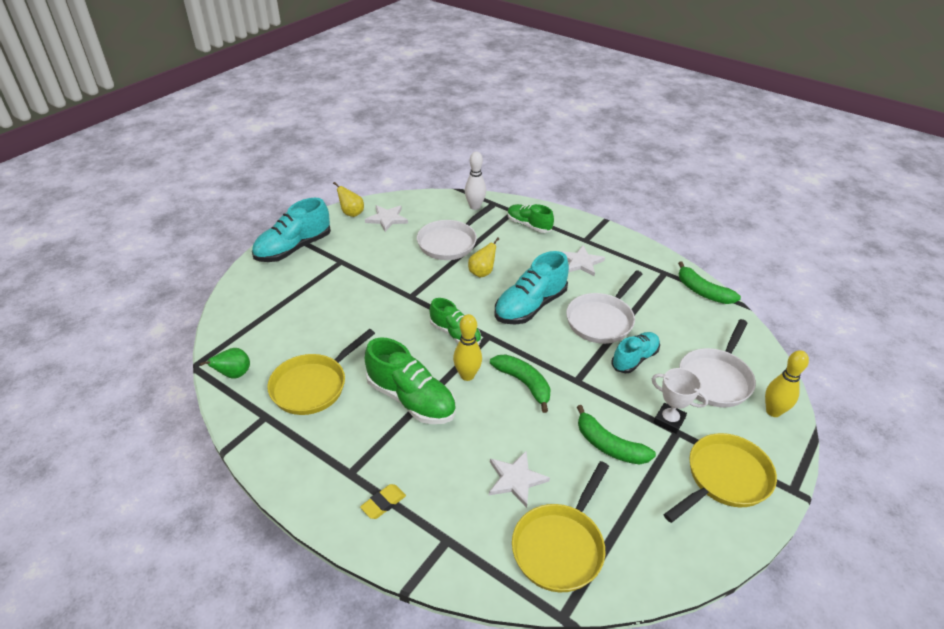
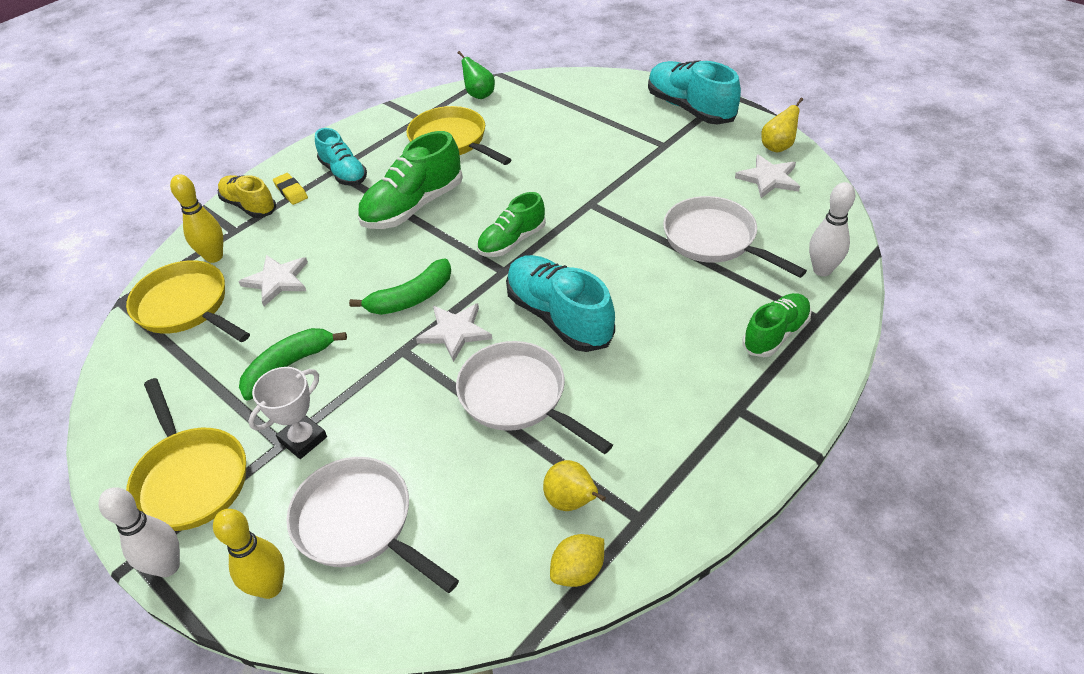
camera: 100 degrees right, 5 degrees up
yellow bowling pin [453,314,482,381] -> yellow bowling pin moved to [170,174,223,263]
yellow pear [468,237,499,278] -> yellow pear moved to [543,460,606,511]
white star [561,245,605,276] -> white star moved to [416,303,492,362]
turquoise shoe [611,332,660,373] -> turquoise shoe moved to [315,128,367,186]
green banana [678,262,741,304] -> yellow lemon [550,534,604,587]
none -> white bowling pin [98,487,180,577]
none -> yellow shoe [218,175,276,218]

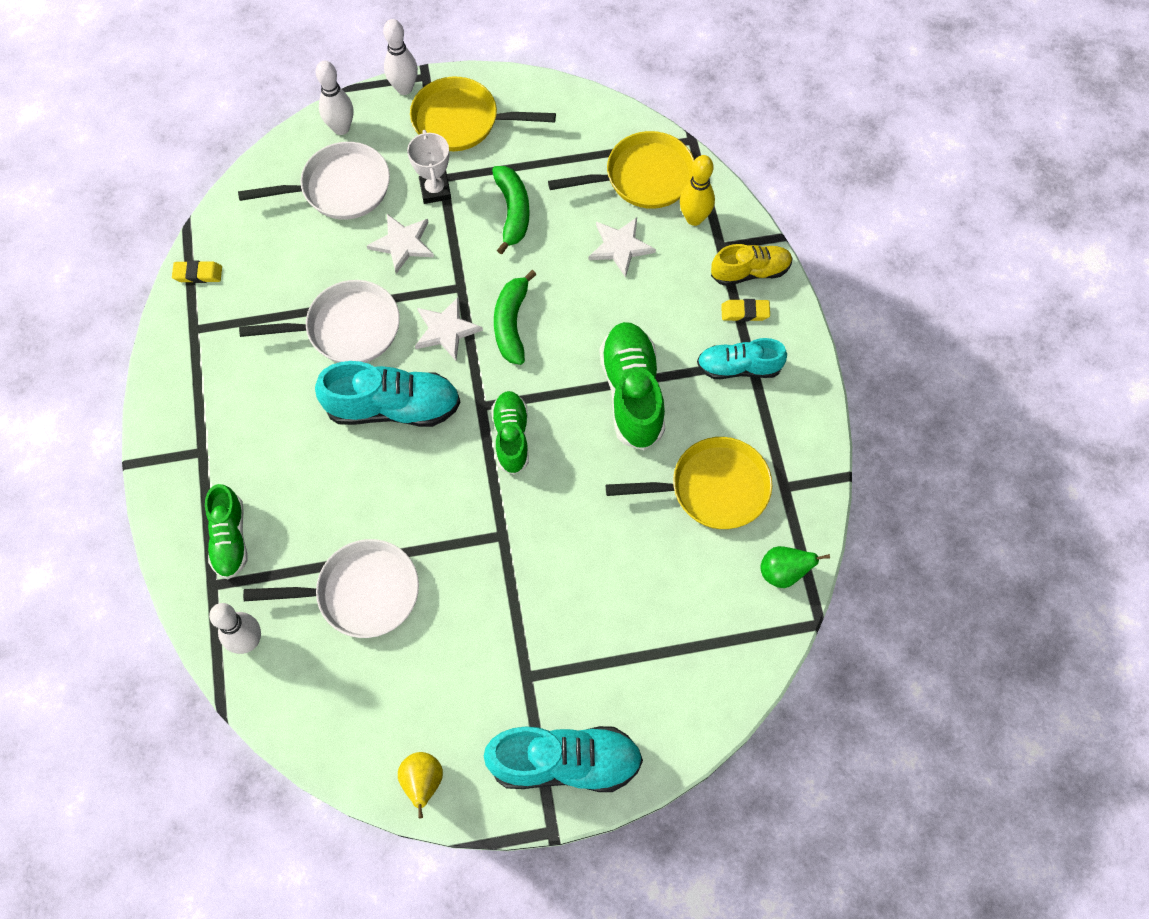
camera: 125 degrees right, 20 degrees up
yellow bowling pin [213,509,285,599] -> white bowling pin [316,61,353,135]
yellow pear [543,460,606,511] -> none
yellow lemon [550,534,604,587] -> yellow eraser [172,260,222,283]
white star [735,154,800,198] -> white star moved to [367,214,434,274]

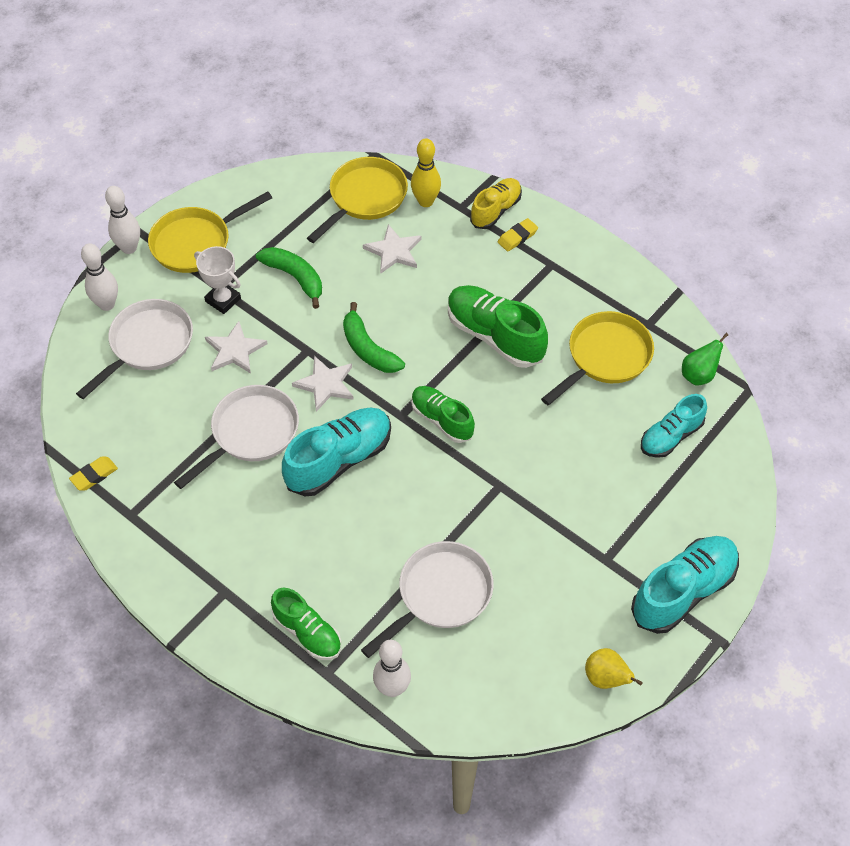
camera: 40 degrees left, 10 degrees down
turquoise shoe [697,338,787,379] -> turquoise shoe moved to [641,394,707,458]

